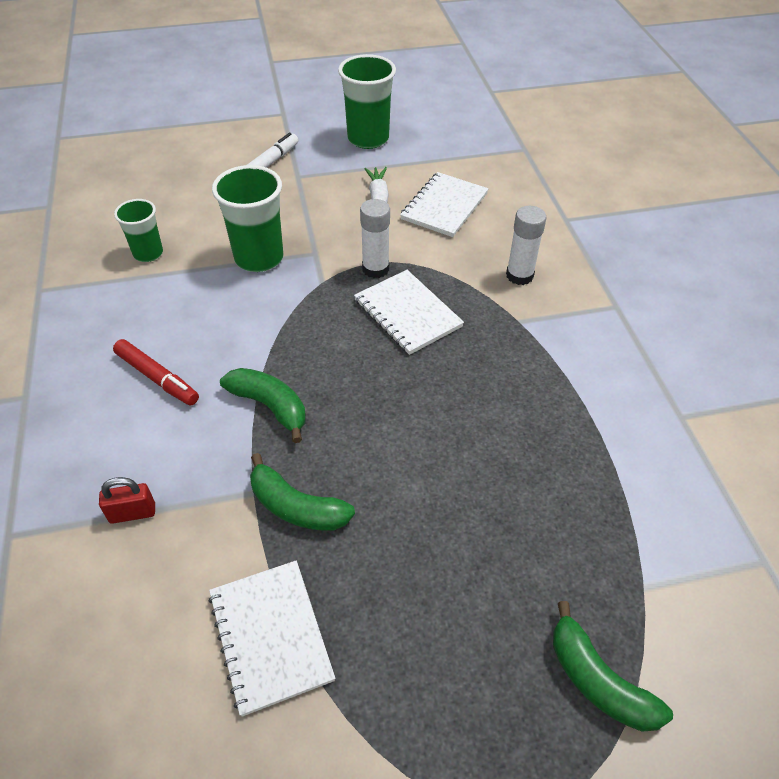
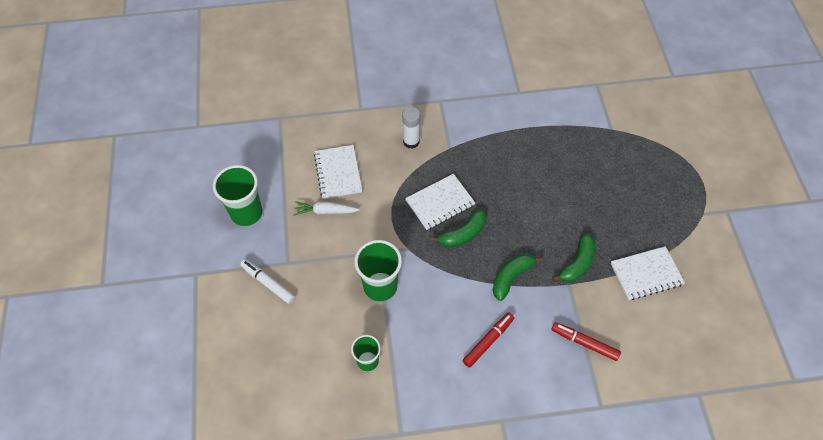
camera: 85 degrees left, 10 degrees up
red padlock [99,477,155,524] -> red marker [551,322,621,361]
white glue stick [360,199,390,278] -> none
white notebook [400,172,489,237] -> white notebook turned 45 degrees clockwise [314,145,362,199]
green banana [553,601,673,732] -> green banana moved to [431,209,486,248]

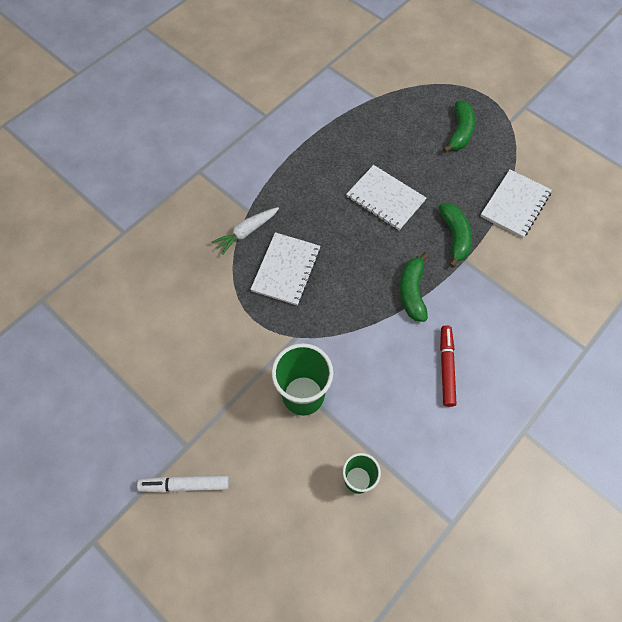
camera: 40 degrees left, 5 degrees up
green cup [213,165,263,227] -> none
white carrot [294,201,360,216] -> white carrot moved to [212,207,279,255]
white notebook [314,145,362,199] -> white notebook moved to [346,165,426,230]
white glue stick [402,107,420,149] -> none
green banana [431,209,486,248] -> green banana moved to [443,100,475,153]
red marker [551,322,621,361] -> none

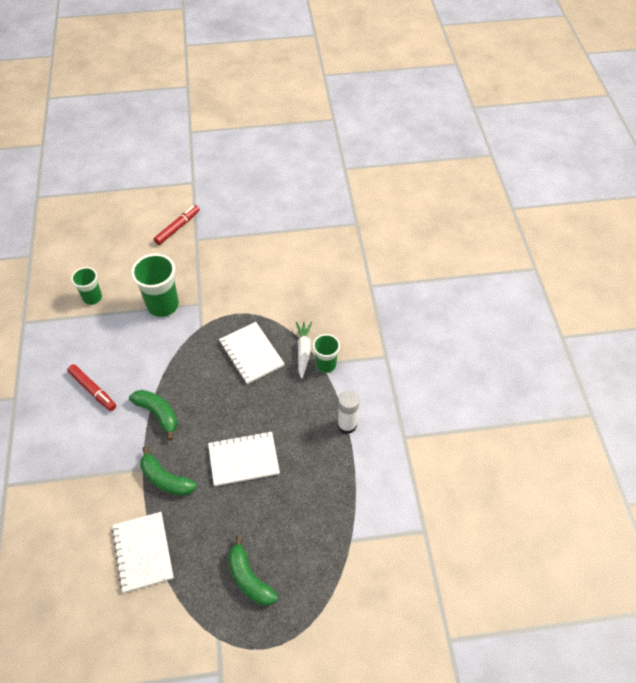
camera: 130 degrees right, 10 degrees down
white marker [137,475,229,493] -> red marker [154,205,200,245]
none -> green cup [313,334,340,373]
none -> white glue stick [337,390,359,434]

